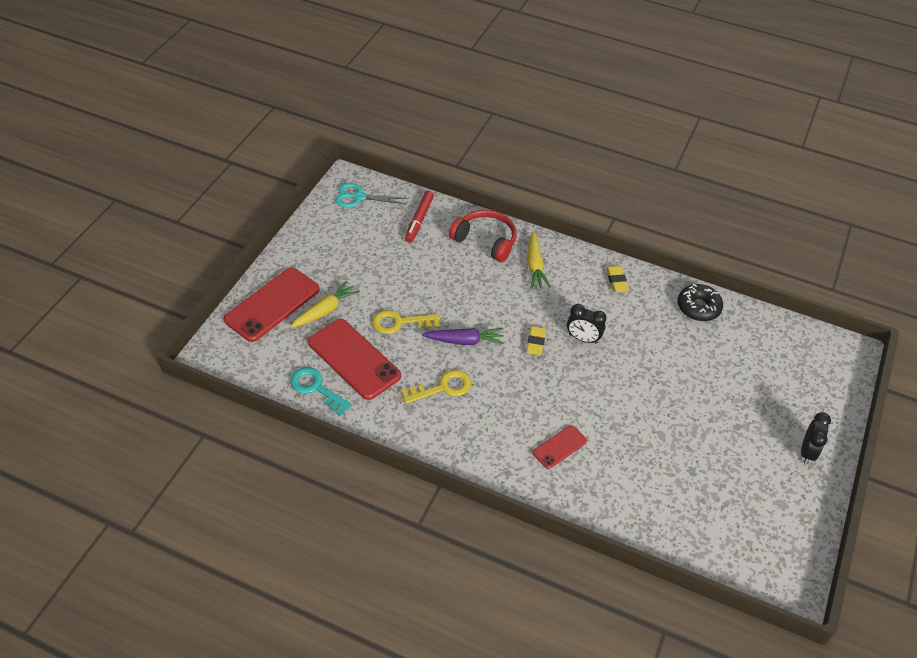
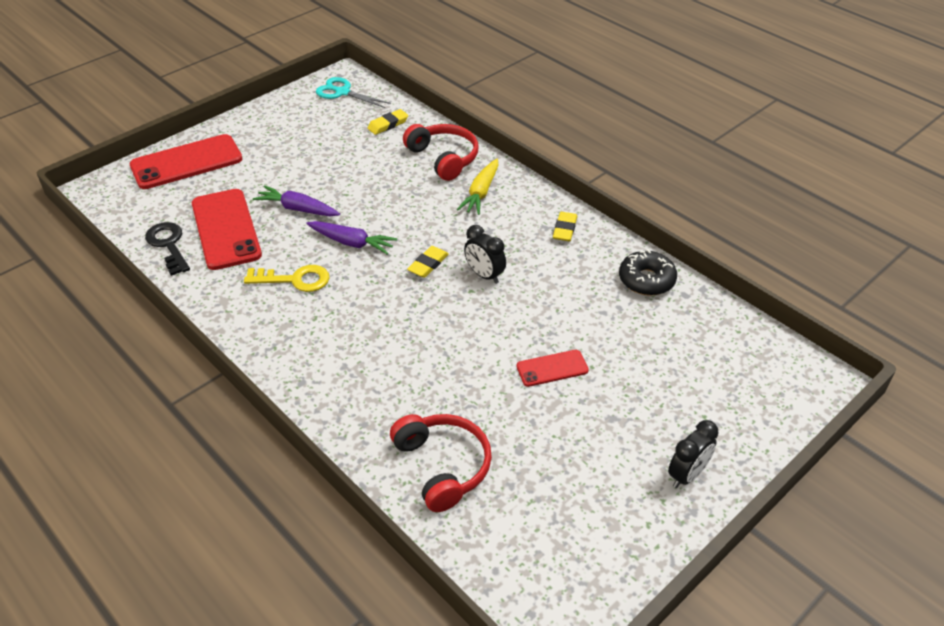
camera: 25 degrees right, 5 degrees down
yellow carrot [290,281,360,328] -> none
turquoise key [290,367,352,416] -> black key [145,222,190,276]
yellow key [372,310,440,334] -> purple carrot [253,185,340,216]
red marker [405,191,434,243] -> yellow eraser [368,109,408,135]
red phone [532,425,587,469] -> red phone moved to [516,350,589,387]
none -> red headphones [390,414,492,512]

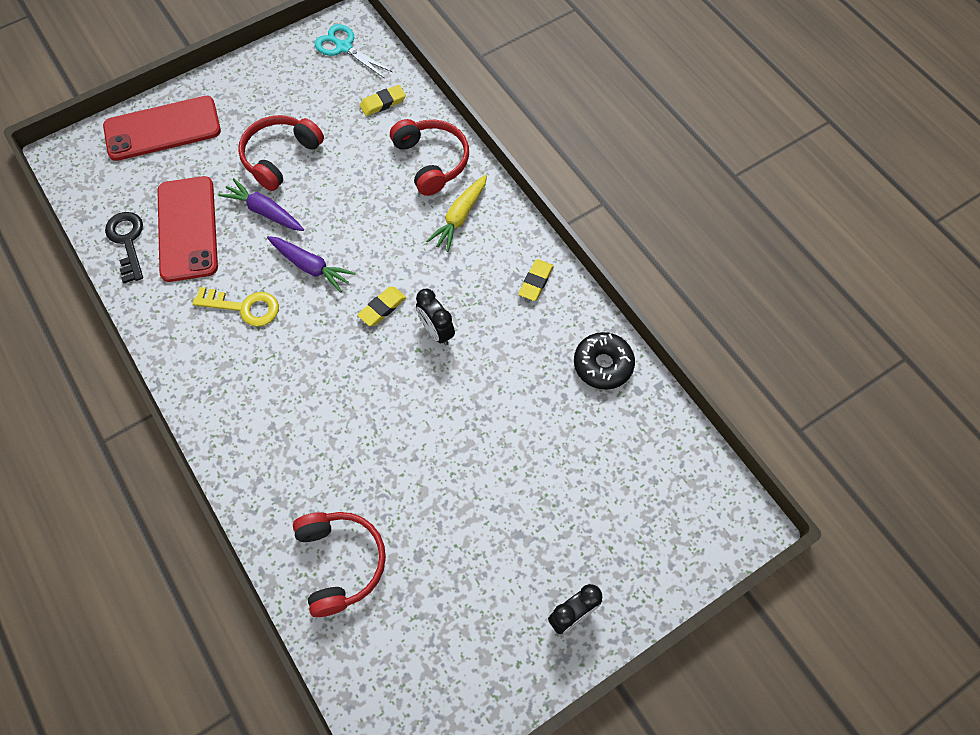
camera: 10 degrees right, 20 degrees up
red phone [516,350,589,387] -> none
none -> red headphones [238,115,324,191]

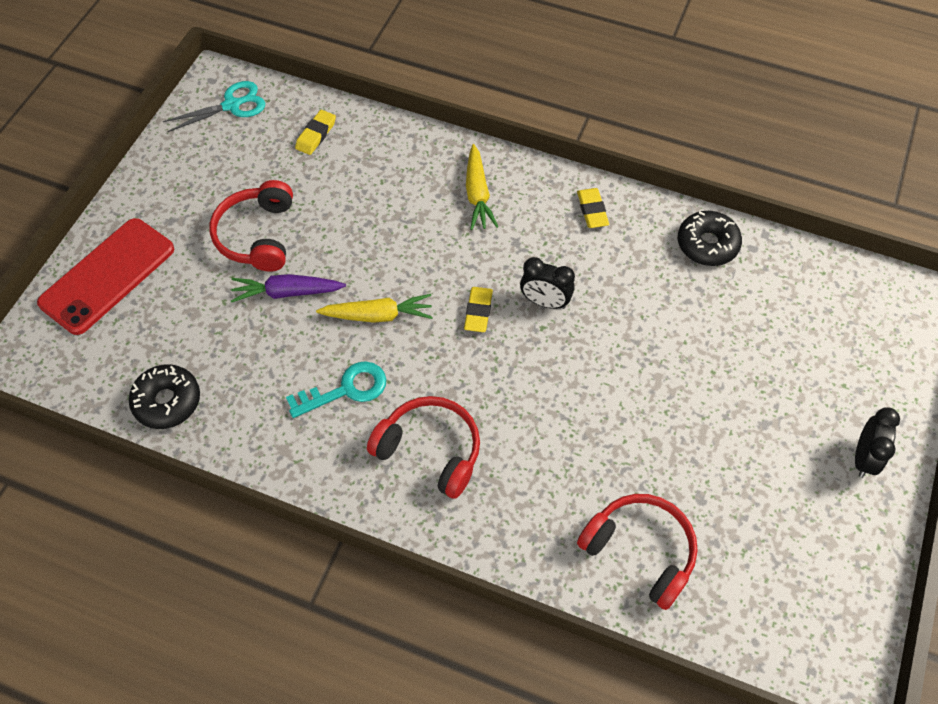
camera: 35 degrees left, 5 degrees down
black key [105,212,143,283] -> black donut [129,364,200,429]
red phone [157,176,218,282] -> none
yellow key [193,287,279,327] -> turquoise key [286,361,386,418]
purple carrot [267,236,355,293] -> yellow carrot [316,294,433,323]
turquoise scissors [315,24,392,79] -> turquoise scissors turned 150 degrees clockwise [163,81,265,132]
red headphones [390,119,469,196] -> red headphones moved to [367,396,480,499]

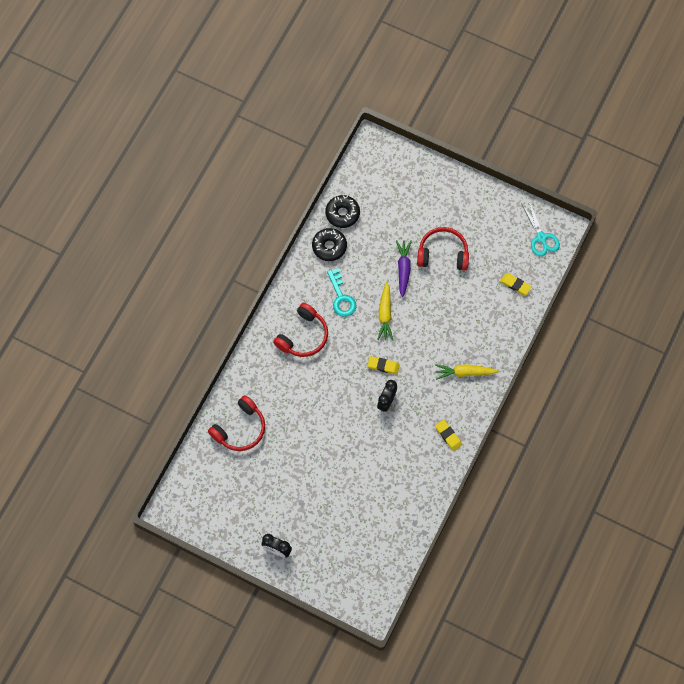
camera: 95 degrees right, 10 degrees up
red phone [37,218,174,335] -> none
yellow eraser [577,188,609,228] -> yellow eraser turned 60 degrees clockwise [435,420,462,451]
black donut [678,211,742,266] -> black donut moved to [312,228,347,261]

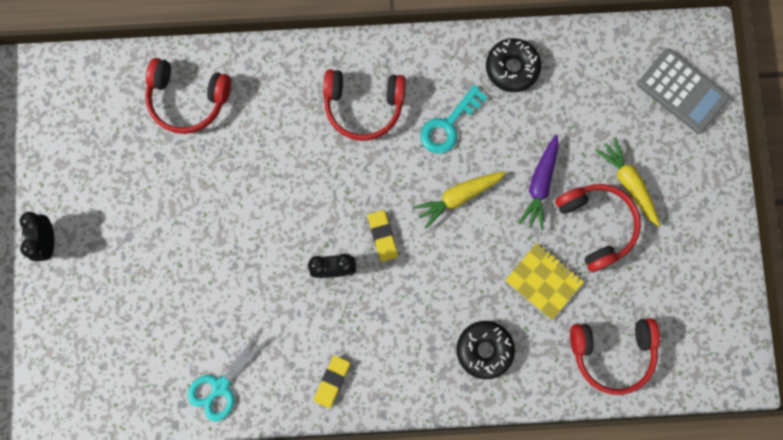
camera: 60 degrees right, 10 degrees up
black donut [325,195,360,228] -> black donut moved to [457,321,515,379]
purple carrot [396,240,412,298] -> purple carrot turned 135 degrees clockwise [519,135,559,230]
yellow carrot [435,364,498,380] -> yellow carrot moved to [595,137,660,227]
yellow eraser [500,273,532,295] -> red headphones [570,318,660,395]
turquoise scissors [522,202,560,256] -> turquoise scissors moved to [188,329,270,422]
none -> yellow notebook [505,243,584,320]
none -> grey calculator [637,48,730,134]

